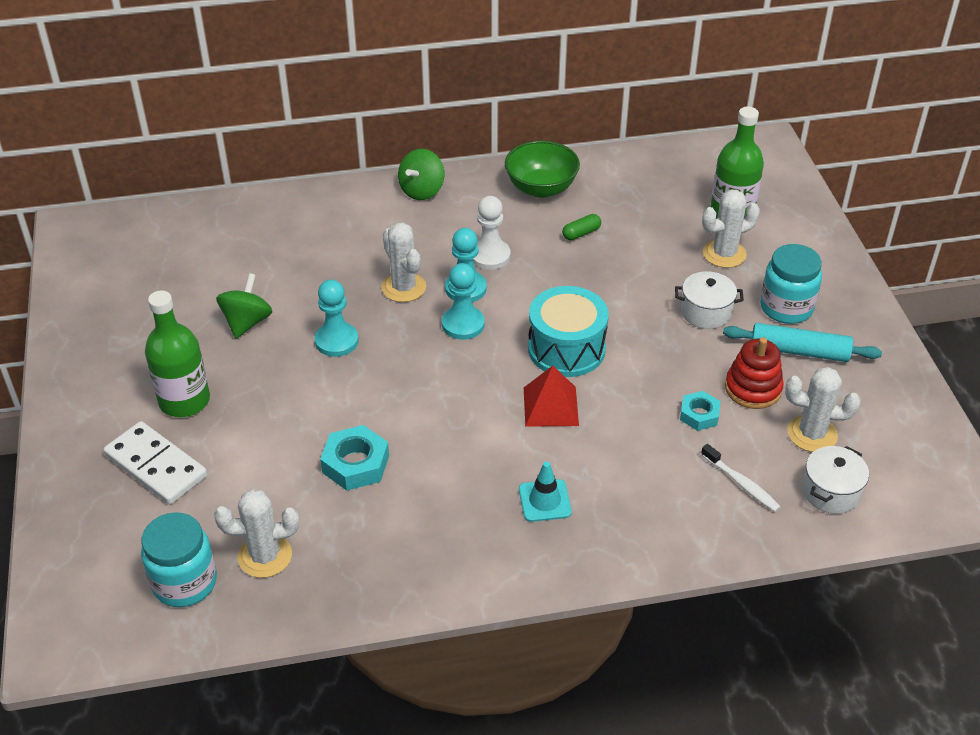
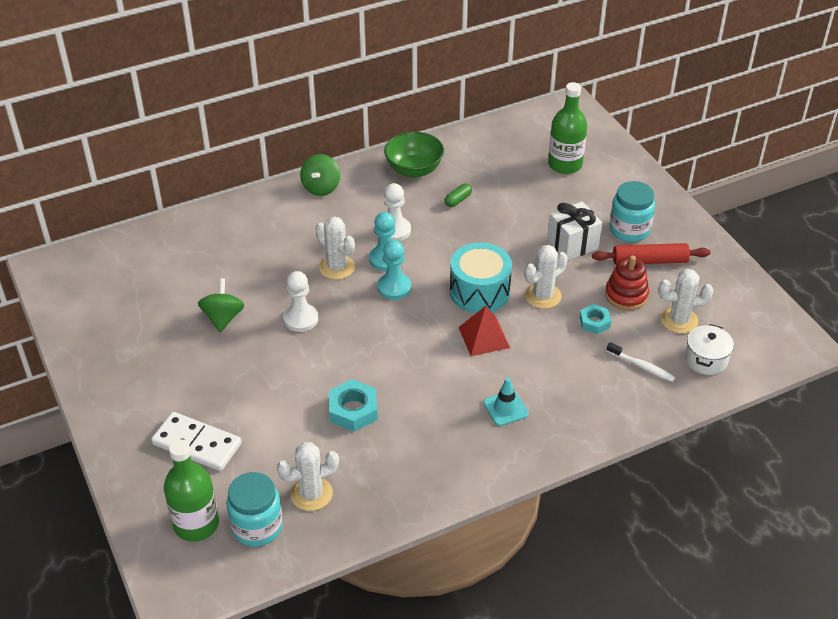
camera: 15 degrees left, 0 degrees up
green bottle [145,291,210,417] -> green bottle moved to [164,439,219,542]
turquoise pawn [315,280,359,357] -> white pawn [283,271,318,332]
white pot [675,271,744,329] -> white gift [547,202,602,261]
white cactus [702,190,760,268] -> white cactus moved to [525,245,568,309]
turquoise rolling pin [723,323,882,362] -> red rolling pin [592,243,710,265]

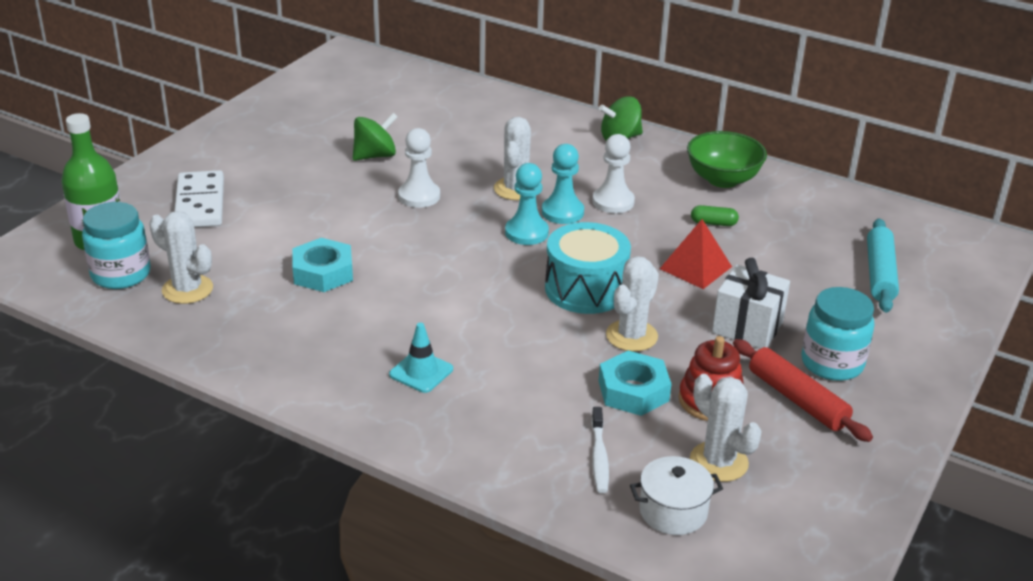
camera: 55 degrees right, 10 degrees down
red pyramid [458,306,510,356] -> red pyramid moved to [660,219,732,289]
white cactus [525,245,568,309] -> white cactus turned 75 degrees counterclockwise [606,256,659,352]
green bottle [548,82,587,174] -> turquoise rolling pin [867,218,899,313]
turquoise nut [580,304,611,334] -> turquoise nut [599,350,671,416], size x1.56

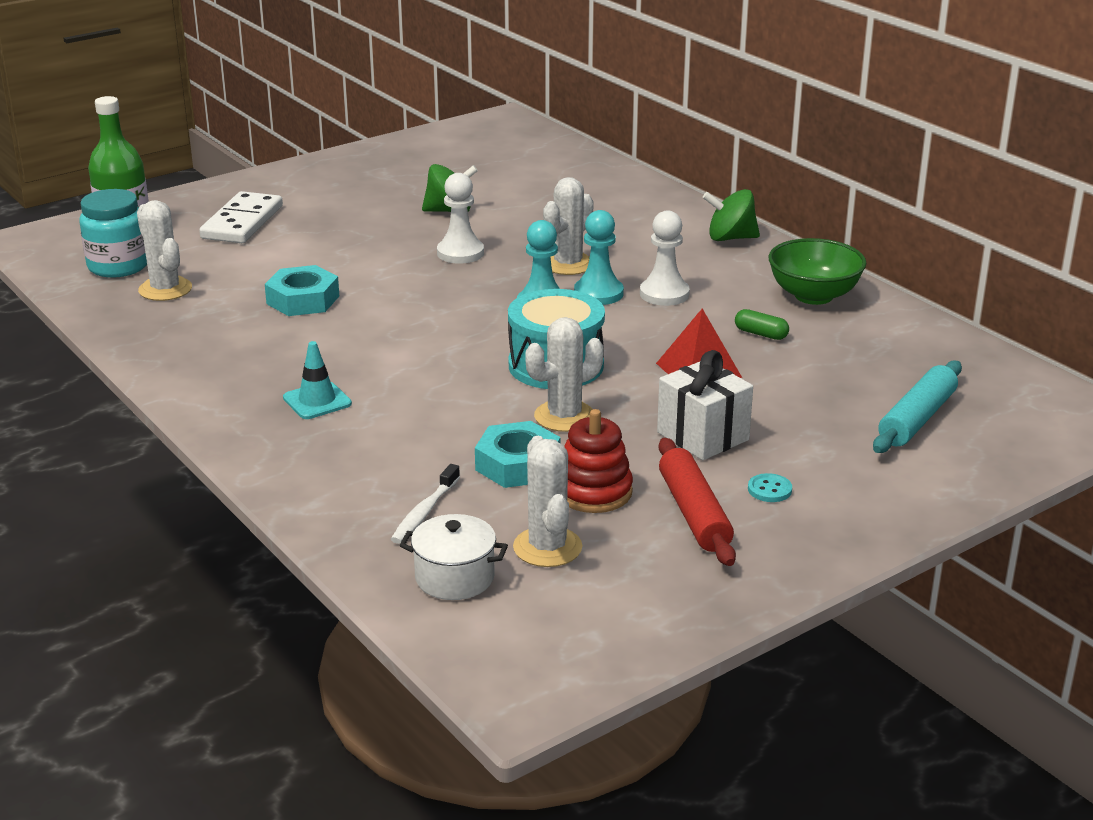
camera: 25 degrees right, 5 degrees down
turquoise jar [801,287,874,381] -> turquoise button [748,473,792,502]

